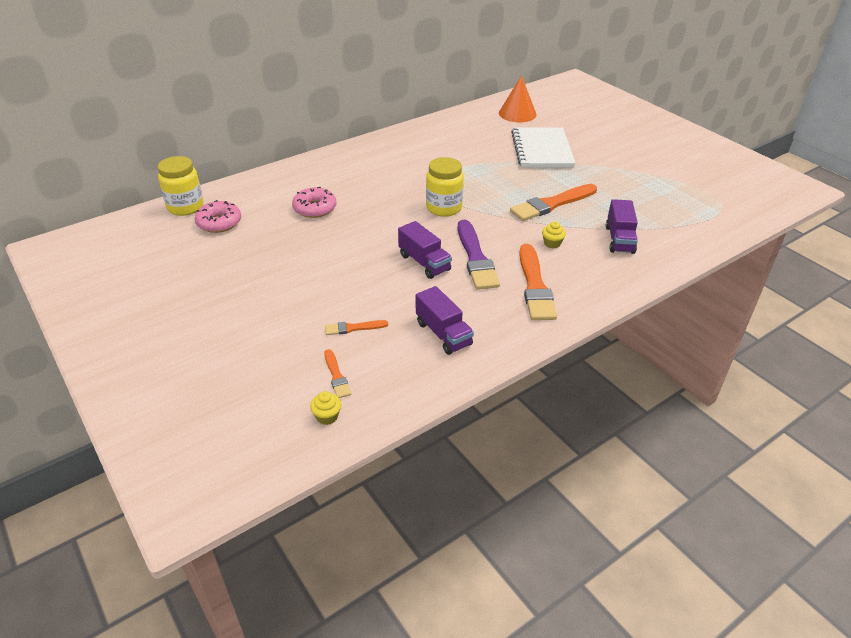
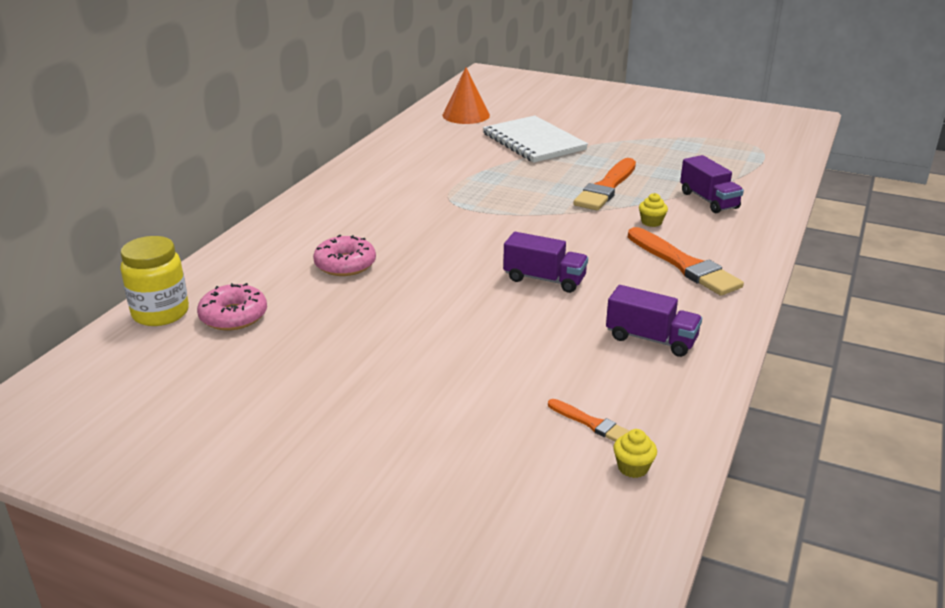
camera: 30 degrees left, 10 degrees down
orange brush [325,320,388,335] -> none
yellow jar [426,157,464,217] -> none
purple brush [457,220,500,290] -> none

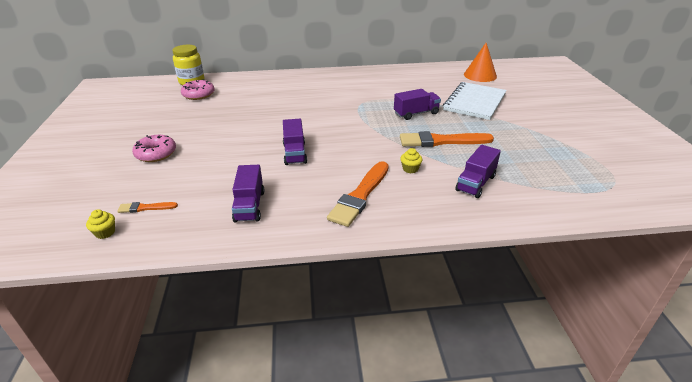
camera: 60 degrees right, 5 degrees up
pink donut [313,235,376,276] -> pink donut moved to [132,135,176,162]
orange brush [548,399,629,442] -> orange brush turned 75 degrees clockwise [117,202,178,213]
none -> purple truck [394,89,441,120]

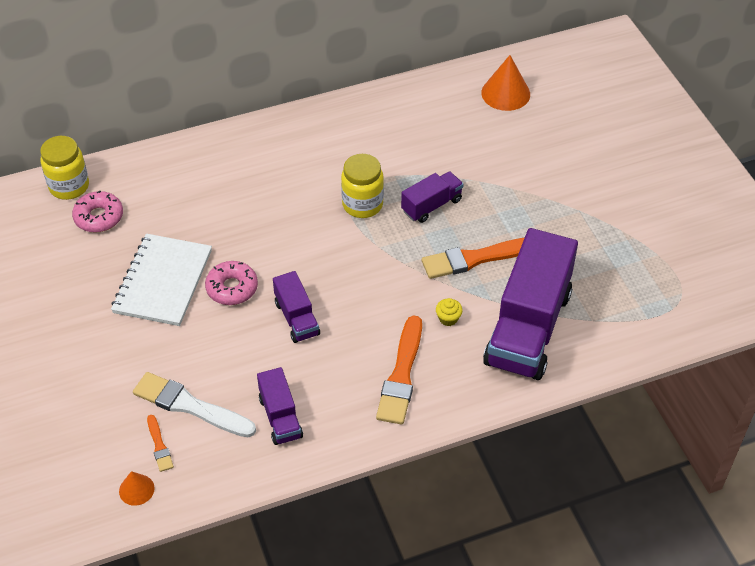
camera: 15 degrees left, 15 degrees up
yellow cupcake [86,209,115,239] -> orange cone [119,471,155,506]
orange brush [117,202,178,213] -> orange brush turned 90 degrees counterclockwise [147,415,174,472]
pink donut [132,135,176,162] -> pink donut moved to [205,261,258,305]
white notebook [443,82,507,120] -> white notebook moved to [111,234,212,326]
purple truck [455,145,501,198] -> purple truck [483,228,578,380], size x2.08
none -> white brush [133,372,256,437]
none -> yellow jar [341,154,384,218]

